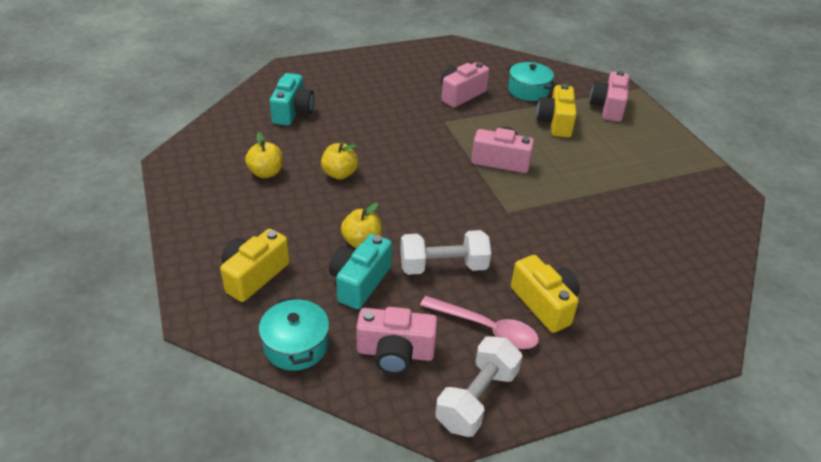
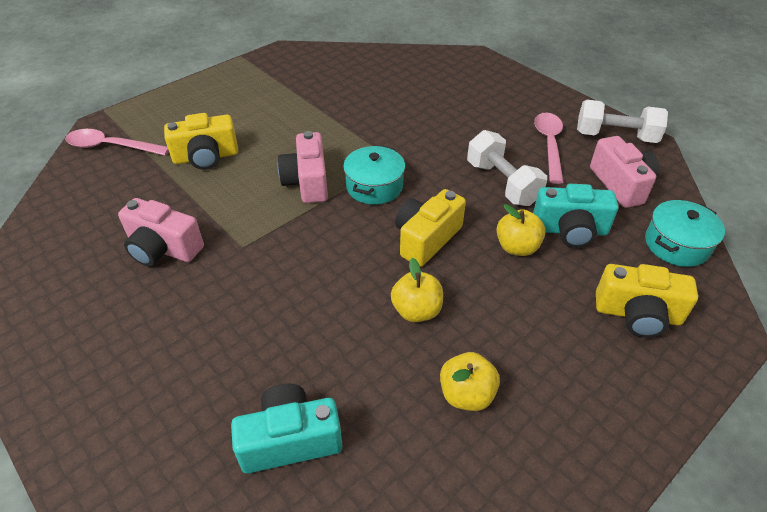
camera: 110 degrees left, 5 degrees up
turquoise pot [506,62,557,101] -> turquoise pot moved to [343,145,405,205]
yellow camera [511,255,580,333] -> yellow camera moved to [395,189,466,267]
pink camera [590,71,629,122] -> none
none -> pink spoon [65,129,169,156]

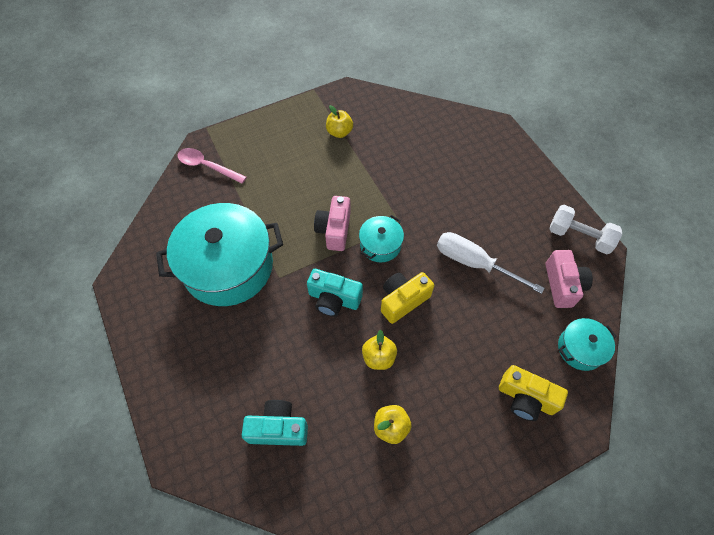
camera: 15 degrees right, 15 degrees up
pink camera [118,198,204,266] -> turquoise pot [156,203,283,306]
yellow camera [164,113,238,170] -> none
white dumbbell [467,130,547,206] -> white screwdriver [437,232,545,294]
yellow apple [496,204,546,256] -> yellow apple moved to [326,105,353,138]
turquoise camera [533,184,619,248] -> turquoise camera moved to [307,269,363,317]
pink spoon [534,113,564,184] -> none

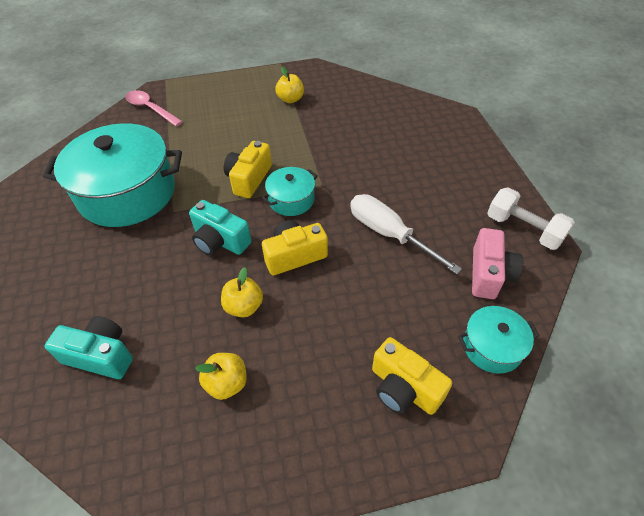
camera: 15 degrees right, 10 degrees down
pink camera [314,196,351,251] -> yellow camera [224,141,272,198]

